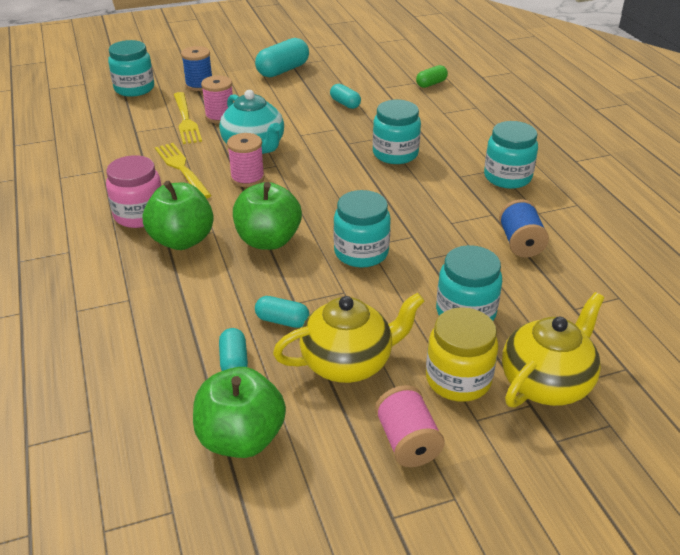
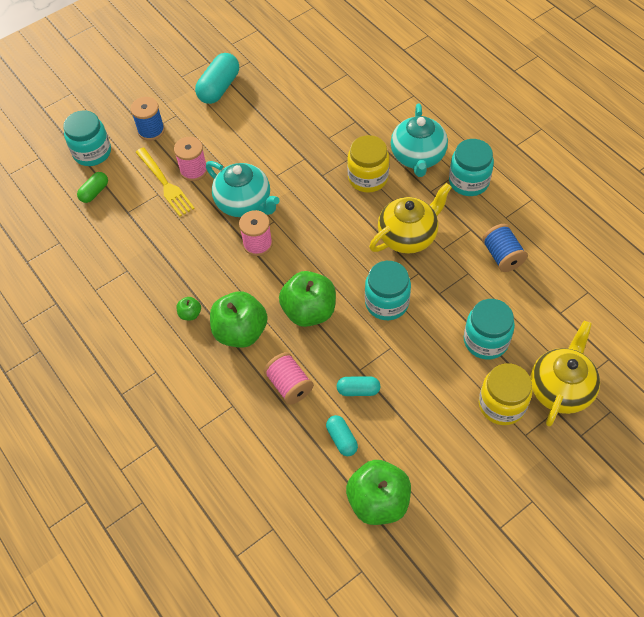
camera: 15 degrees left, 20 degrees up
pink jar [106,155,162,228] -> green apple [177,297,201,320]
yellow fork [155,143,212,199] -> none
yellow teapot [273,293,424,383] -> yellow teapot moved to [369,183,452,254]
turquoise capsule [330,84,361,109] -> none
turquoise jar [373,100,421,164] -> yellow jar [347,135,389,193]
pink spool [375,385,445,467] -> pink spool moved to [264,352,313,404]
green capsule [416,65,448,88] -> green capsule moved to [77,172,108,203]
none -> turquoise teapot [391,103,448,177]

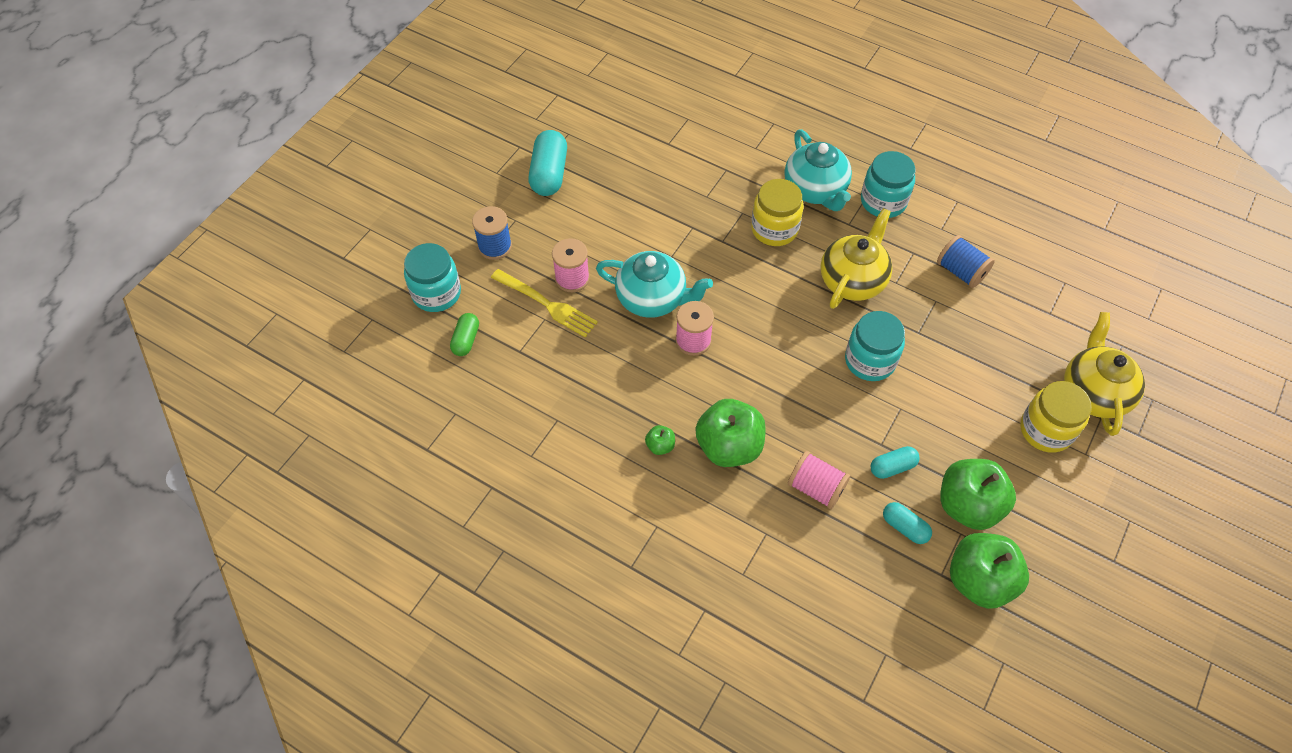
camera: 25 degrees left, 0 degrees up
green apple [279,271,336,327] -> green apple moved to [941,459,1016,530]
turquoise jar [464,299,515,359] -> none

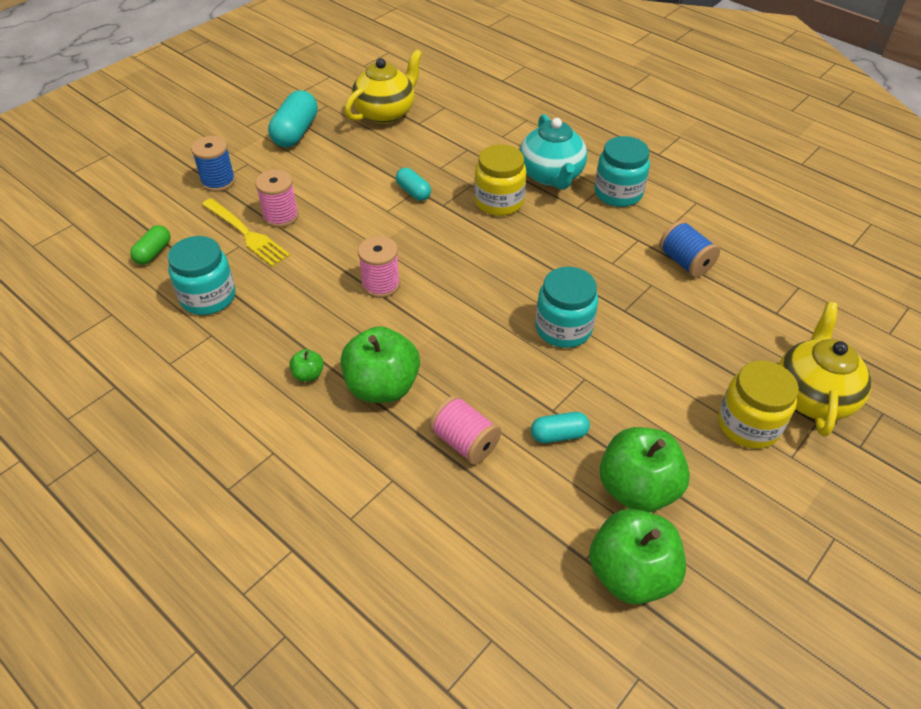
camera: 10 degrees right, 10 degrees down
turquoise jar [404,243,461,312] -> turquoise jar moved to [168,236,235,315]
turquoise teapot [596,251,713,318] -> none
yellow teapot [820,208,892,309] -> yellow teapot moved to [345,49,422,124]
turquoise capsule [883,502,932,544] -> turquoise capsule moved to [396,168,431,201]

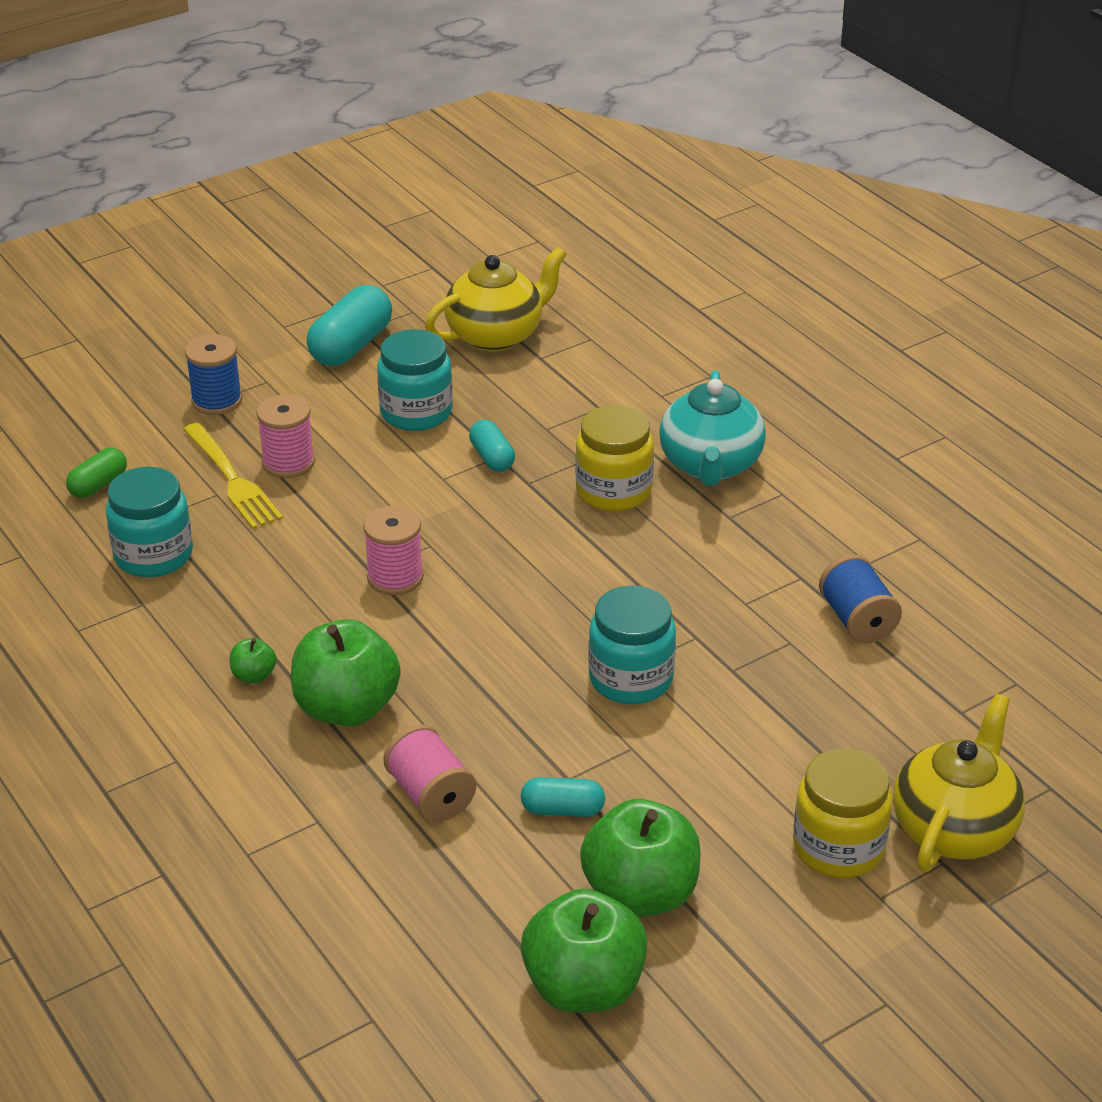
camera: 15 degrees right, 10 degrees down
turquoise jar [595,136,650,207] -> turquoise jar moved to [377,329,453,431]

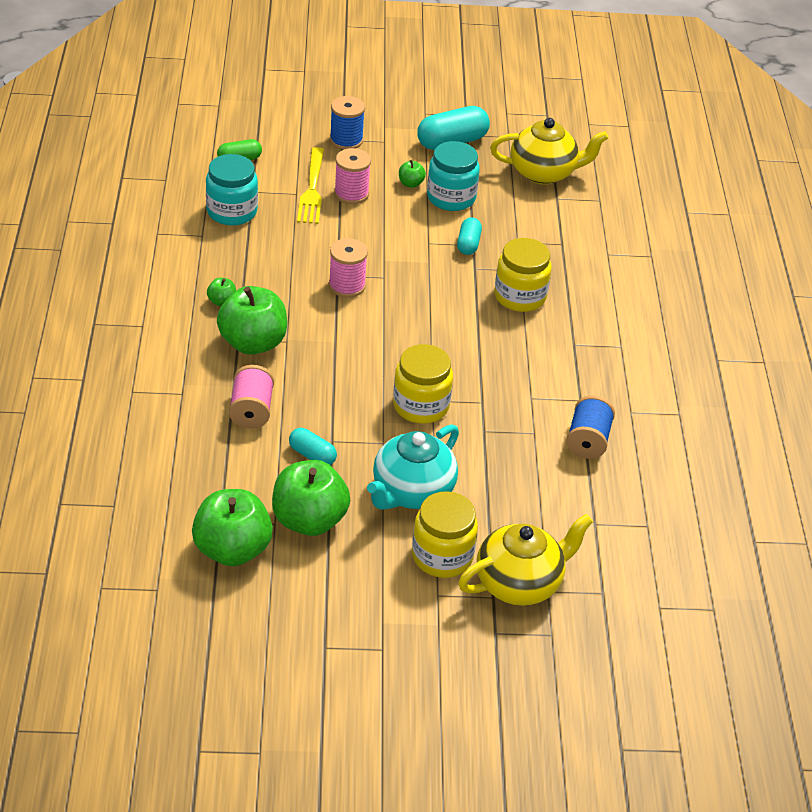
camera: 30 degrees right, 5 degrees up
turquoise jar [588,585,676,704] -> yellow jar [393,344,453,424]
turquoise teapot [659,370,766,486] -> turquoise teapot moved to [367,424,459,510]
none -> green apple [399,160,426,188]

